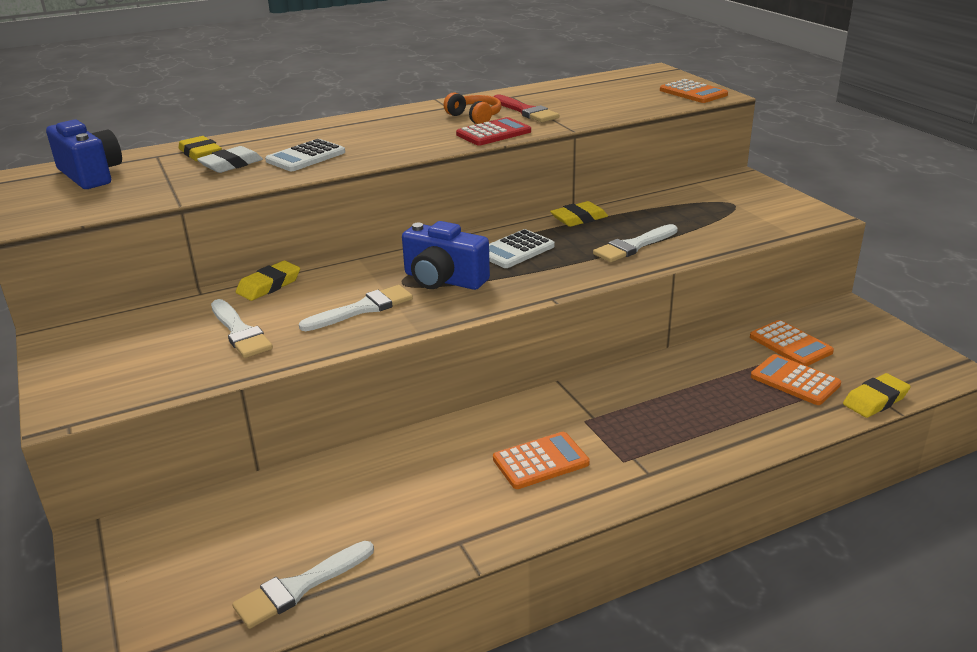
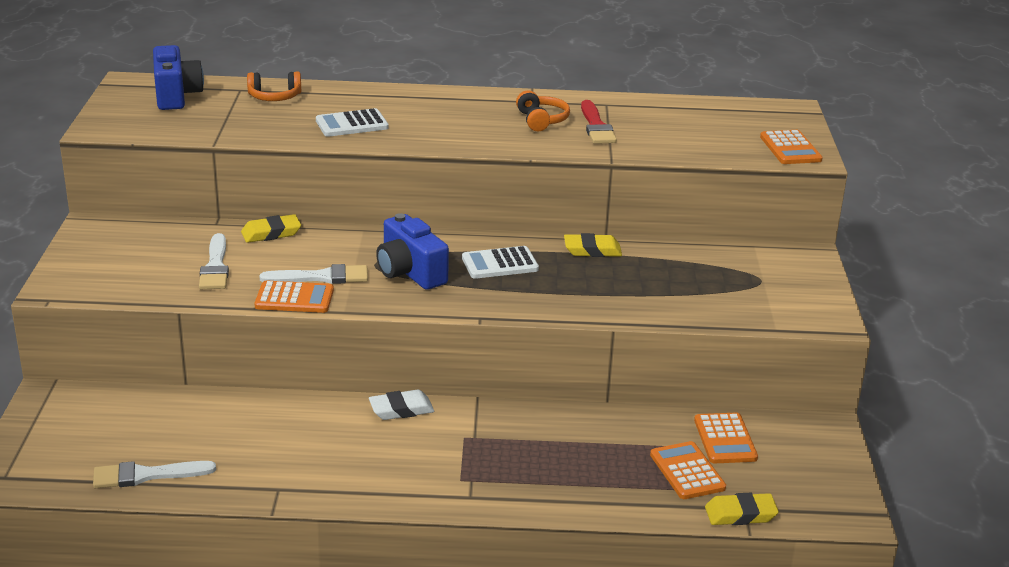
camera: 25 degrees right, 0 degrees up
yellow eraser [179,136,222,161] -> orange headphones [247,71,301,101]
white eraser [197,146,263,173] -> white eraser moved to [369,390,434,420]
red calculator [456,117,531,145] -> none
orange calculator [493,432,590,489] -> orange calculator moved to [255,281,334,313]
white brush [593,224,678,262] -> none

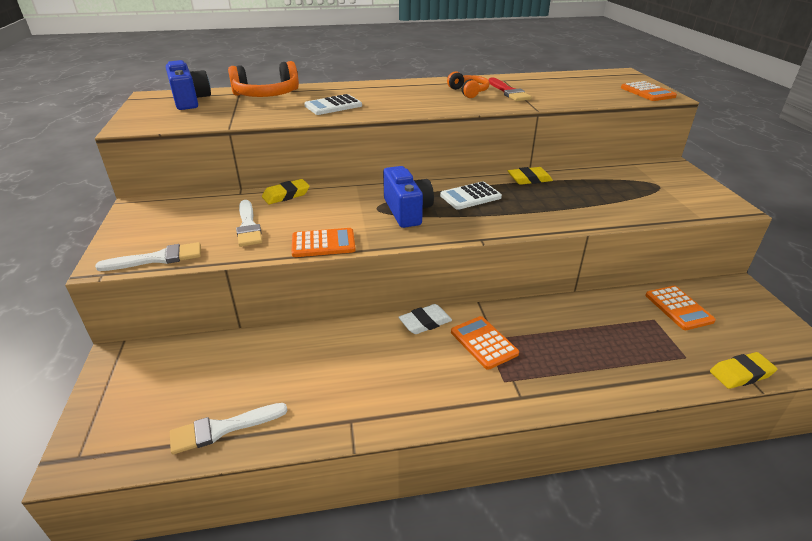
camera: 10 degrees left, 5 degrees up
orange headphones [247,71,301,101] -> orange headphones [228,61,299,97], size x1.64
white brush [260,264,368,284] -> white brush moved to [95,242,201,271]
blue camera [376,213,449,290] -> blue camera turned 150 degrees counterclockwise [383,166,434,228]
orange calculator [650,441,726,499] -> orange calculator moved to [451,316,519,370]

